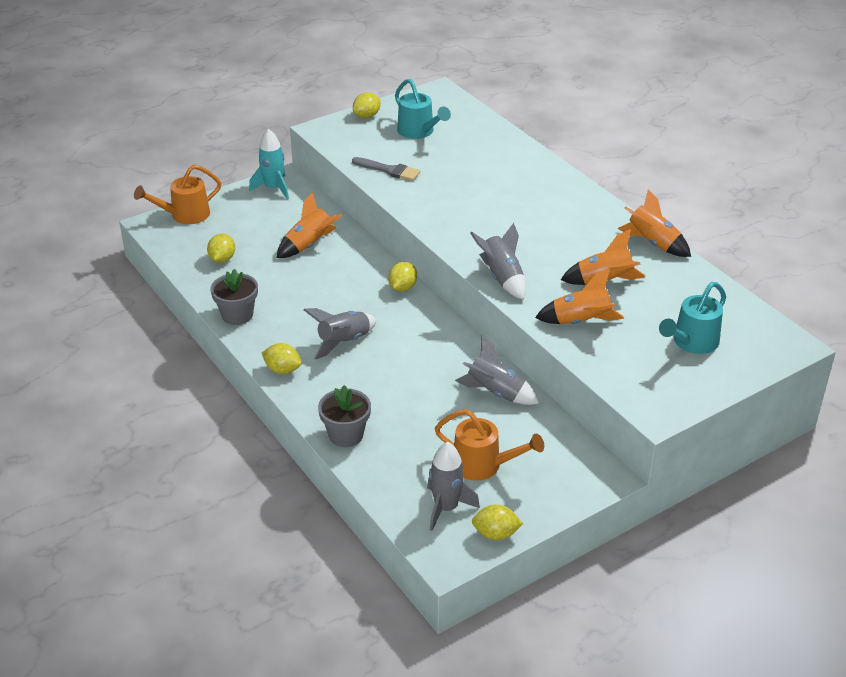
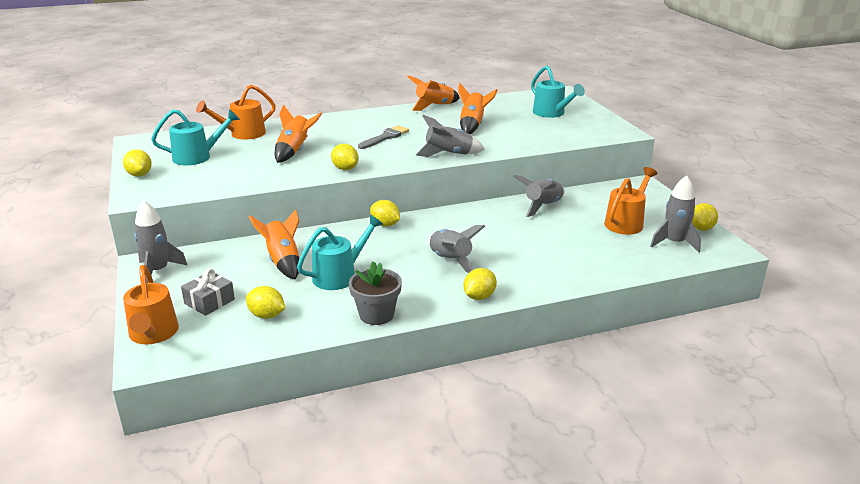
camera: 75 degrees left, 10 degrees down
turquoise rocket [249,129,289,199] -> grey rocket [134,200,187,283]
grey flower pot [318,385,371,447] -> none
grey brush [352,157,420,181] -> grey brush moved to [358,125,409,149]
orange rocket [535,268,624,324] -> orange rocket moved to [275,104,322,163]
none -> grey gift [181,269,235,316]
none -> orange watering can [196,85,276,140]
none -> turquoise watering can [297,215,383,290]
none -> yellow lemon [331,144,359,170]

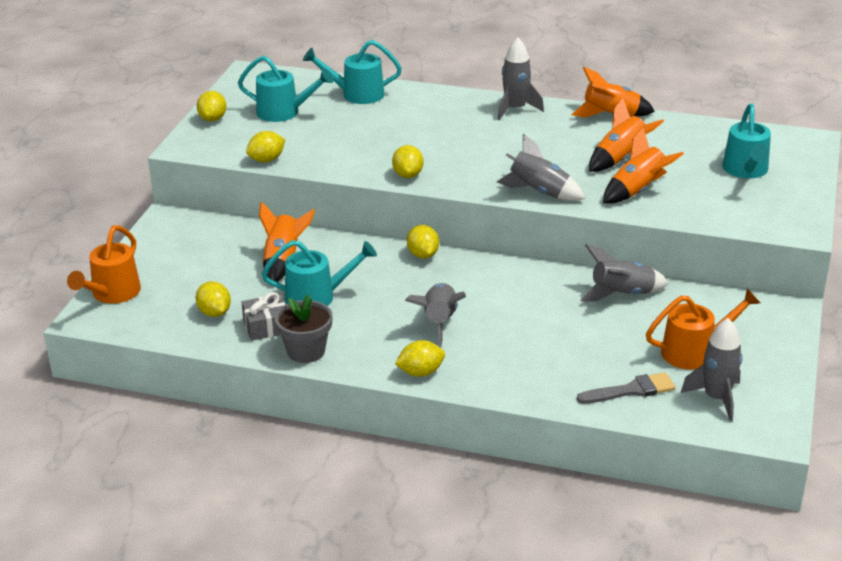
camera: 35 degrees right, 5 degrees up
grey rocket [134,200,187,283] -> grey rocket moved to [498,37,544,120]
grey gift [181,269,235,316] -> grey gift moved to [241,292,285,341]
orange watering can [196,85,276,140] -> turquoise watering can [303,40,402,104]
orange rocket [275,104,322,163] -> orange rocket moved to [603,128,684,204]
grey brush [358,125,409,149] -> grey brush moved to [577,372,676,404]
yellow lemon [692,203,718,231] -> yellow lemon moved to [246,131,285,162]

